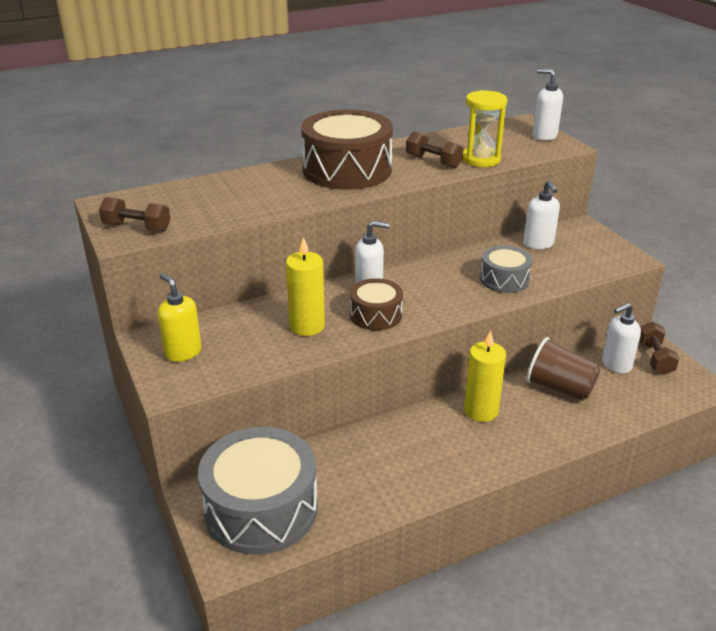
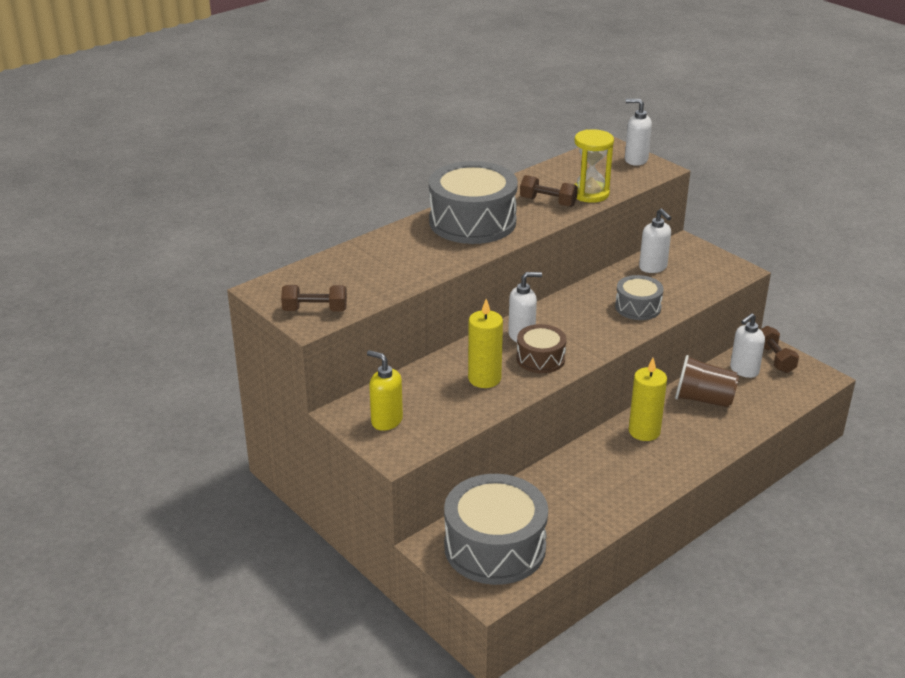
camera: 15 degrees left, 0 degrees up
brown drum [301,109,393,190] -> grey drum [429,161,518,244]

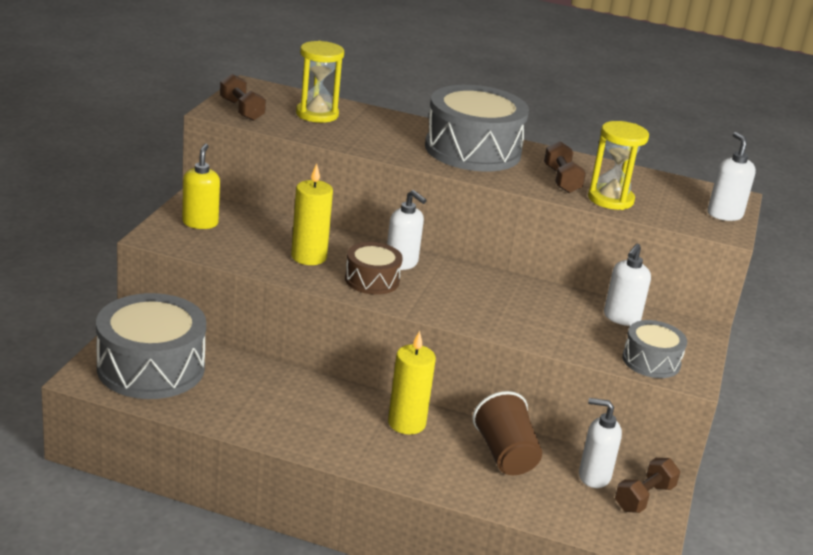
camera: 55 degrees right, 5 degrees down
grey drum [615,275,664,320] -> grey drum moved to [622,320,687,378]
none -> yellow hourglass [296,41,344,123]

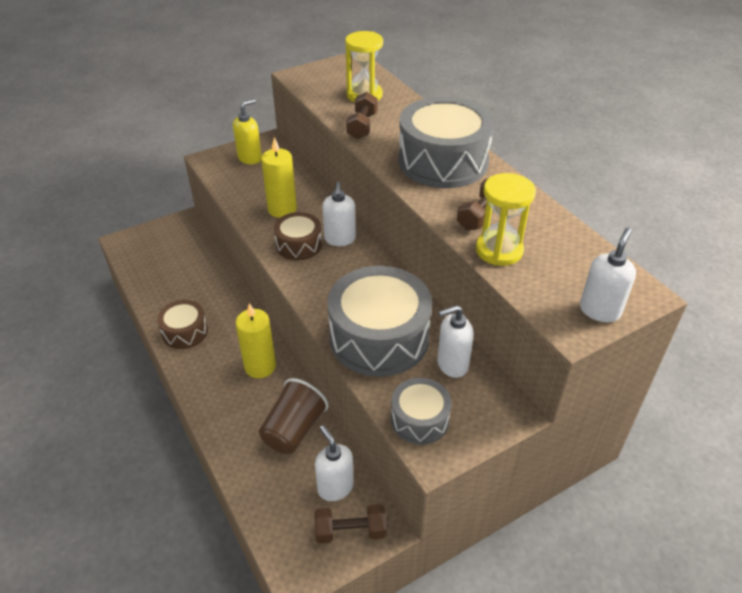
camera: 45 degrees right, 15 degrees up
grey drum [96,293,206,399] -> grey drum moved to [327,266,432,377]
brown dumbbell [220,74,266,121] -> brown dumbbell moved to [346,92,378,139]
none -> brown drum [157,300,208,349]

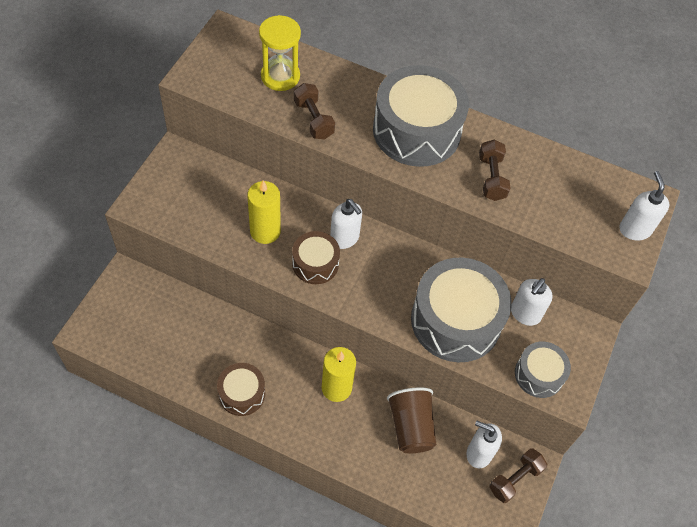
camera: 40 degrees left, 15 degrees up
yellow soap dispenser [233,99,262,164] -> none
yellow hourglass [476,173,536,266] -> none

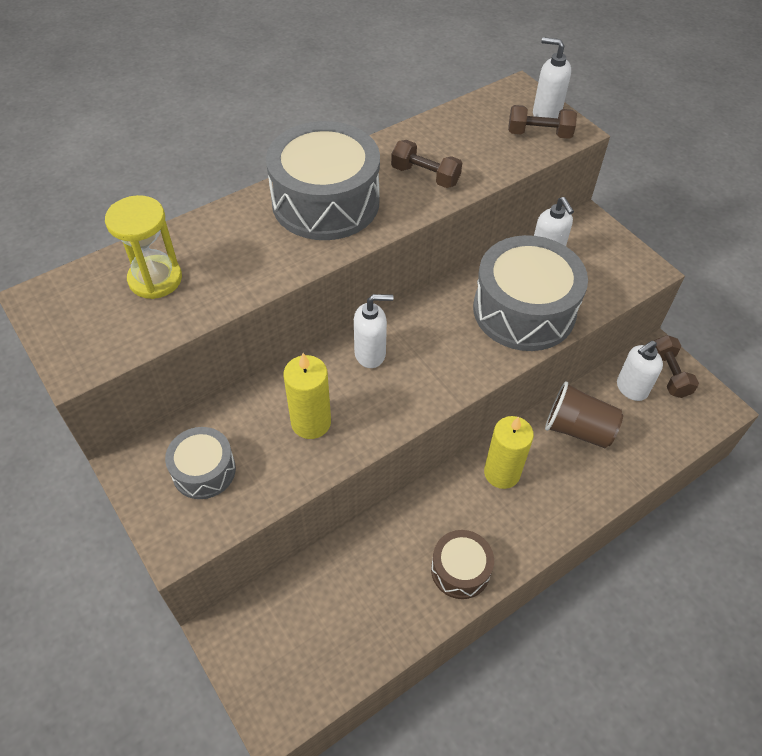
camera: 55 degrees left, 5 degrees down
brown drum [292,231,340,284] -> none
brown dumbbell [294,83,335,139] -> brown dumbbell moved to [508,105,577,139]
grey drum [515,342,571,398] -> grey drum moved to [165,427,236,499]

